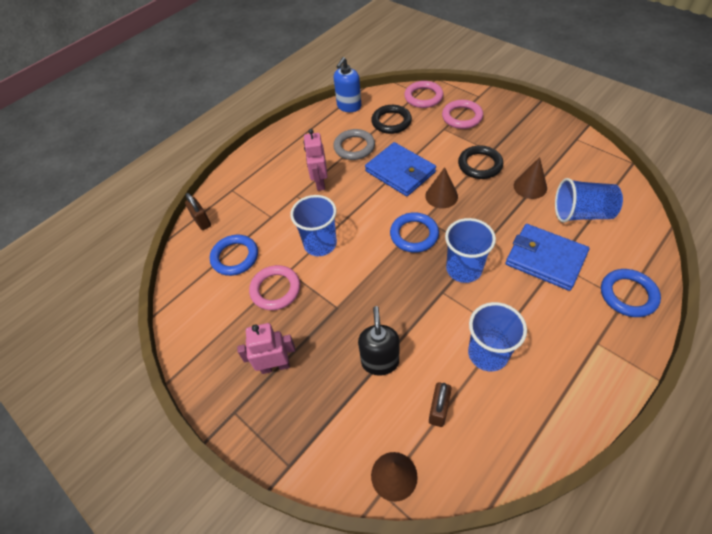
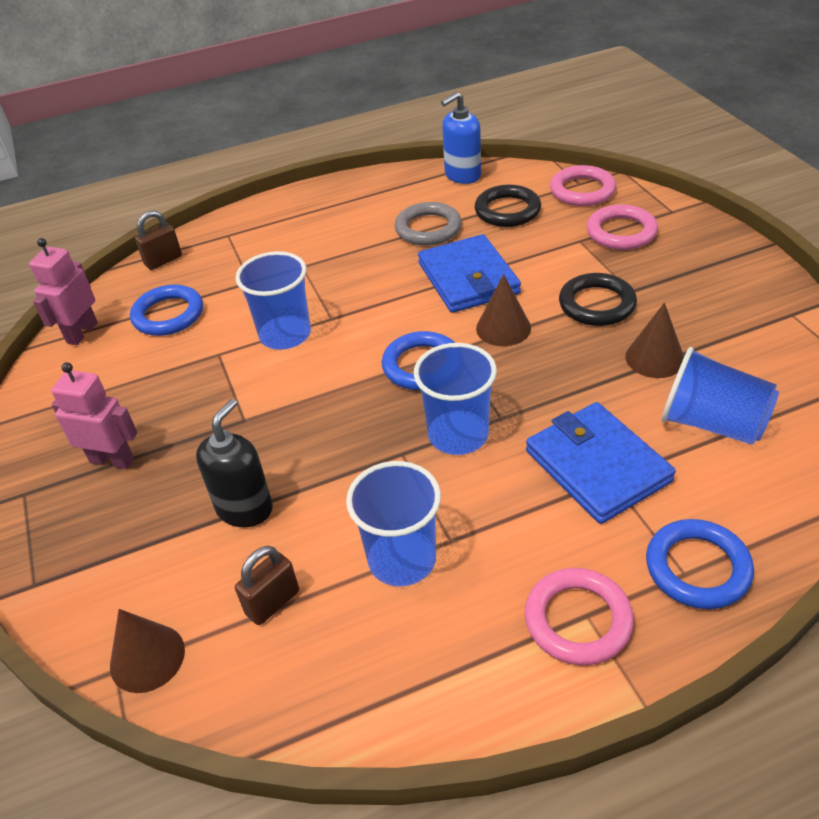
camera: 25 degrees right, 10 degrees down
brown padlock [185,193,211,230] -> brown padlock turned 60 degrees clockwise [135,210,182,270]
pink ring [249,265,300,310] -> pink ring moved to [525,568,634,665]
pink robot [304,129,328,191] -> pink robot moved to [29,238,98,345]

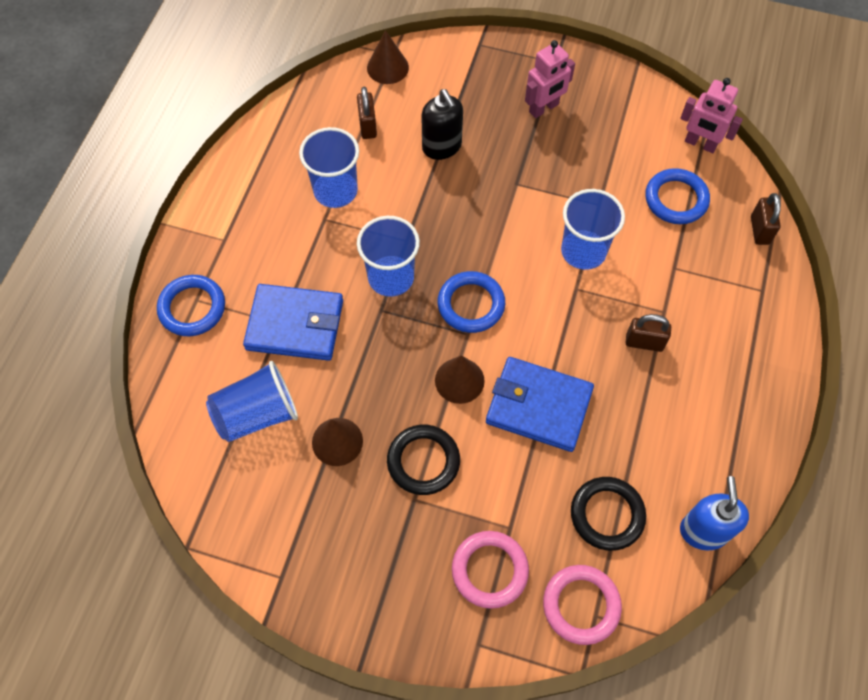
camera: 125 degrees right, 20 degrees up
pink robot [29,238,98,345] -> pink robot turned 150 degrees clockwise [680,78,743,153]
grey ring [395,202,462,246] -> none
pink ring [525,568,634,665] -> none
none -> brown padlock [625,314,671,352]

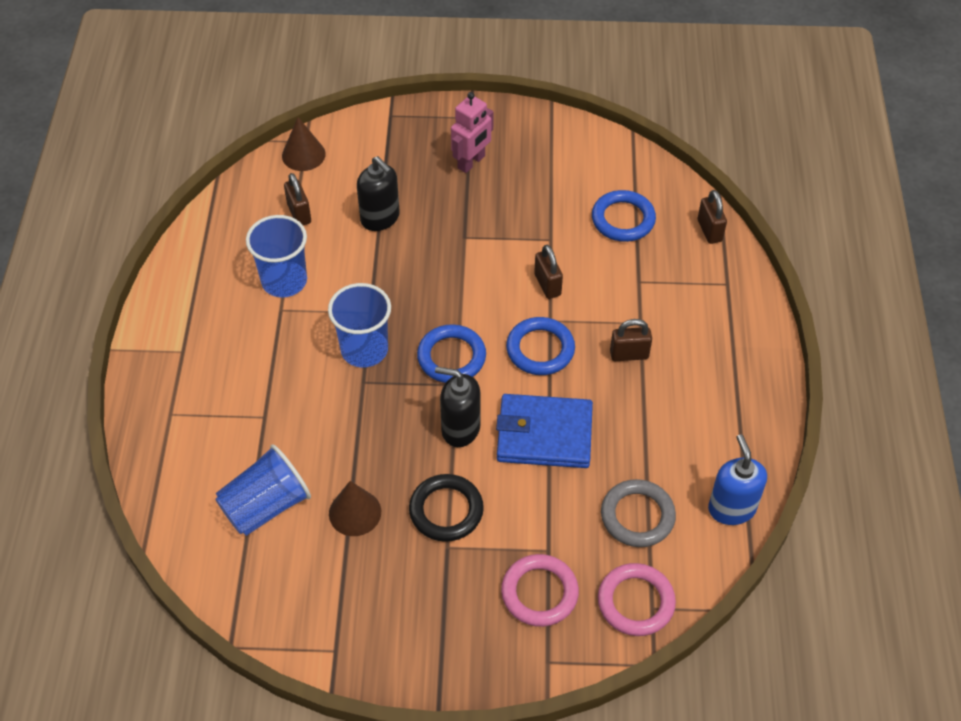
camera: 15 degrees left, 10 degrees down
blue ring [157,275,225,336] -> blue ring moved to [506,317,575,375]
blue wallet [243,284,343,361] -> none
brown cone [435,355,485,404] -> black soap dispenser [435,366,480,447]
blue cup [561,189,625,270] -> brown padlock [534,245,563,299]
black ring [571,477,646,551] -> grey ring [601,479,676,547]
pink robot [680,78,743,153] -> none

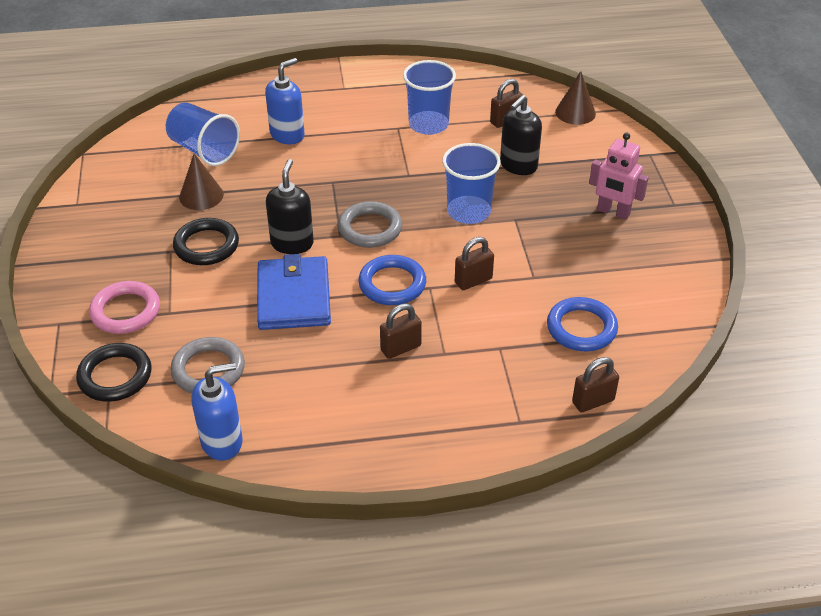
camera: 80 degrees right, 10 degrees down
blue cup [328,283,391,368] -> blue cup moved to [442,143,501,224]
blue ring [417,324,486,383] -> grey ring [338,201,402,248]
pink ring [598,563,676,636] -> black ring [76,343,152,402]
brown padlock [610,319,652,361] -> brown padlock turned 75 degrees clockwise [380,304,422,359]
none -> blue soap dispenser [265,58,305,144]

